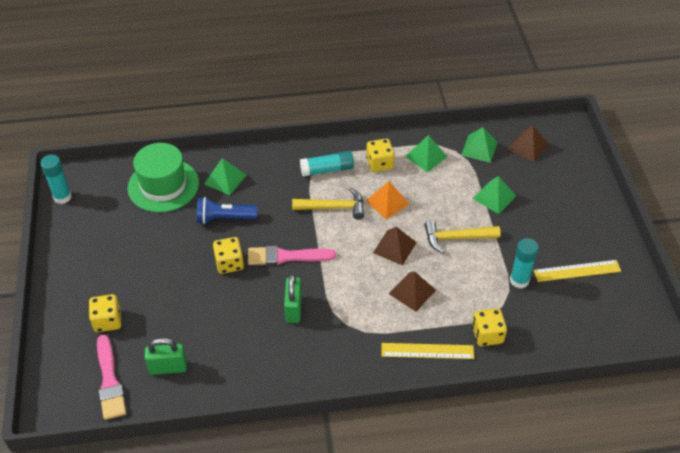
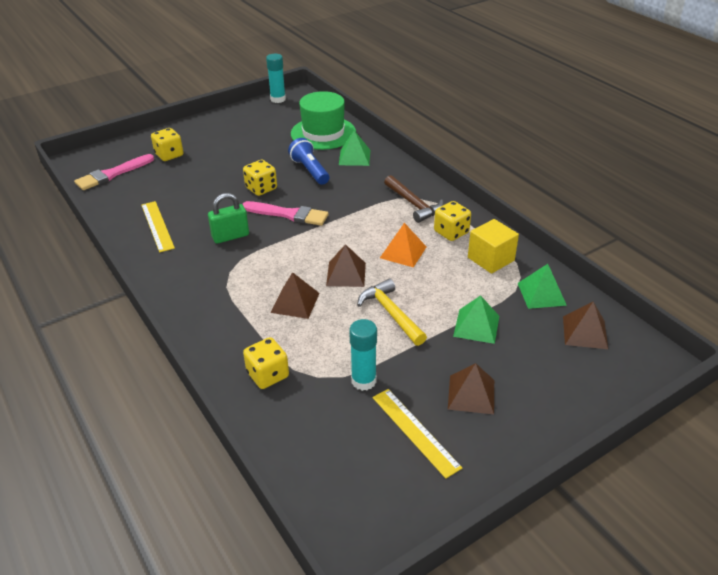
camera: 65 degrees right, 10 degrees down
green padlock [144,338,187,375] -> none
pink brush [248,246,336,265] -> pink brush turned 135 degrees clockwise [242,201,329,226]
yellow hammer [292,188,364,219] -> none
turquoise glue stick [300,151,354,177] -> brown hammer [384,175,444,223]
yellow ruler [382,343,474,359] -> yellow ruler moved to [141,201,175,252]
green pyramid [405,135,447,172] -> yellow cube [468,219,519,274]
none -> brown pyramid [448,363,494,414]

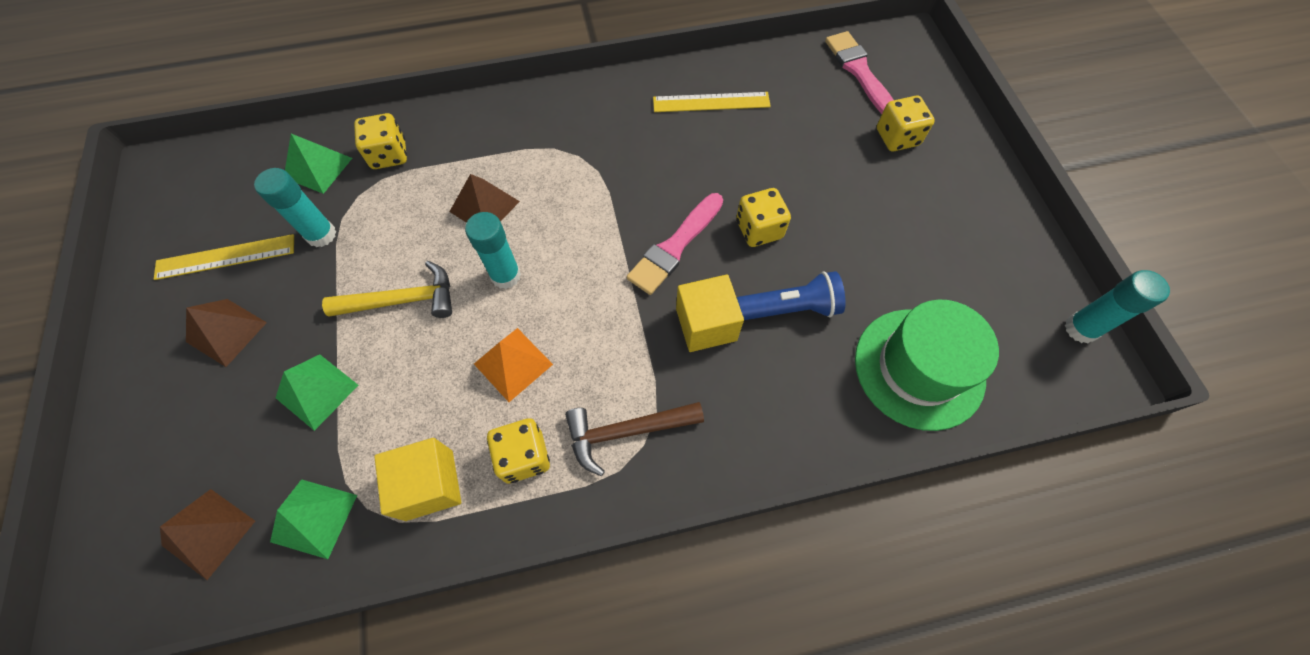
camera: 110 degrees right, 25 degrees up
green padlock [208,193,249,244] -> none
brown pyramid [326,244,366,287] -> turquoise glue stick [465,212,521,289]
green pyramid [339,130,370,166] -> green pyramid moved to [285,134,352,194]
none -> yellow cube [676,274,744,352]

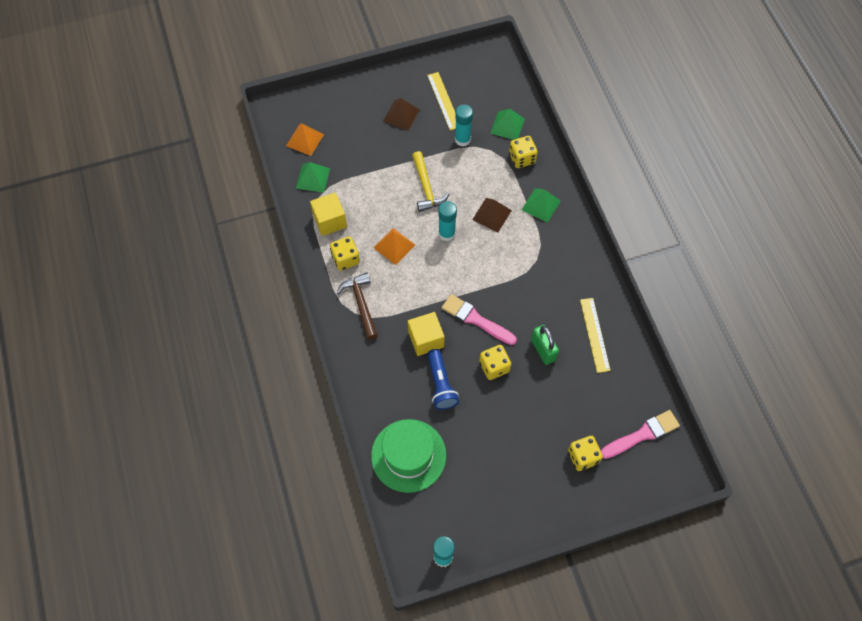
camera: 85 degrees right, 0 degrees up
brown pyramid [160,489,255,580] -> orange pyramid [286,123,324,156]
green pyramid [276,354,358,431] -> green pyramid moved to [522,188,561,223]
none -> green padlock [531,325,559,365]

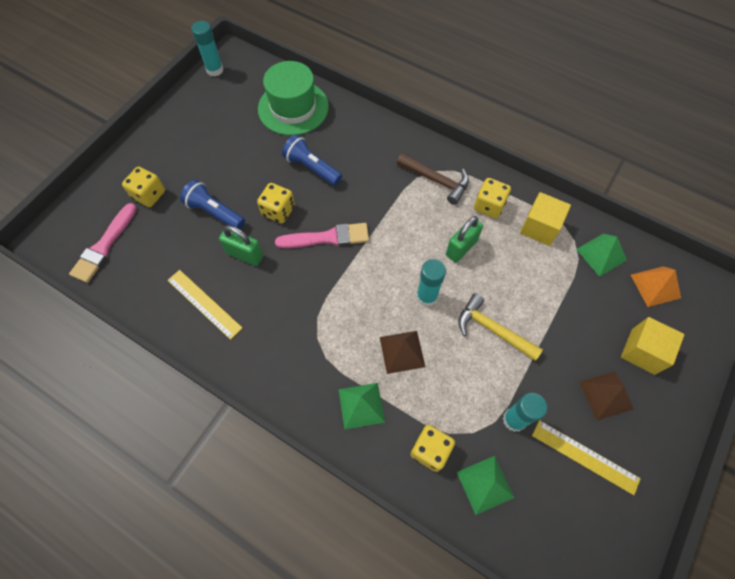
camera: 140 degrees right, 0 degrees up
orange pyramid [374,228,415,265] -> green padlock [446,216,483,263]
yellow cube [408,312,445,356] -> yellow cube moved to [621,317,684,375]
none -> blue flashlight [180,180,245,229]

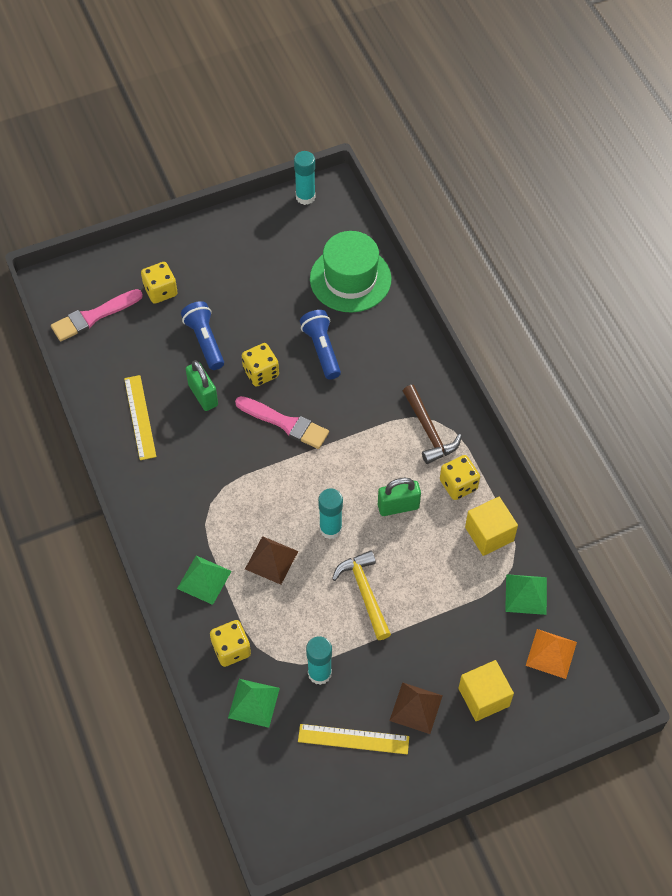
camera: 35 degrees right, 5 degrees down
yellow ruler [532,420,641,495] -> yellow ruler turned 60 degrees counterclockwise [298,724,409,754]

